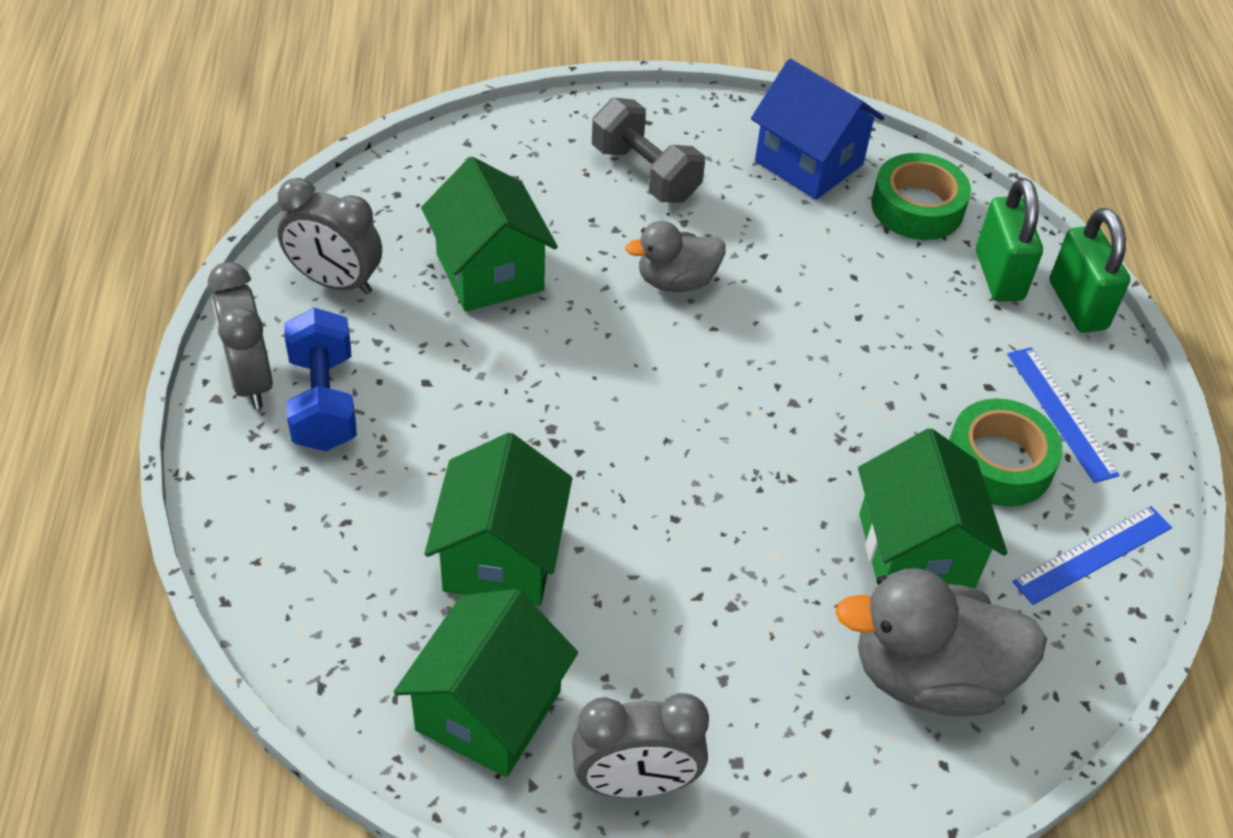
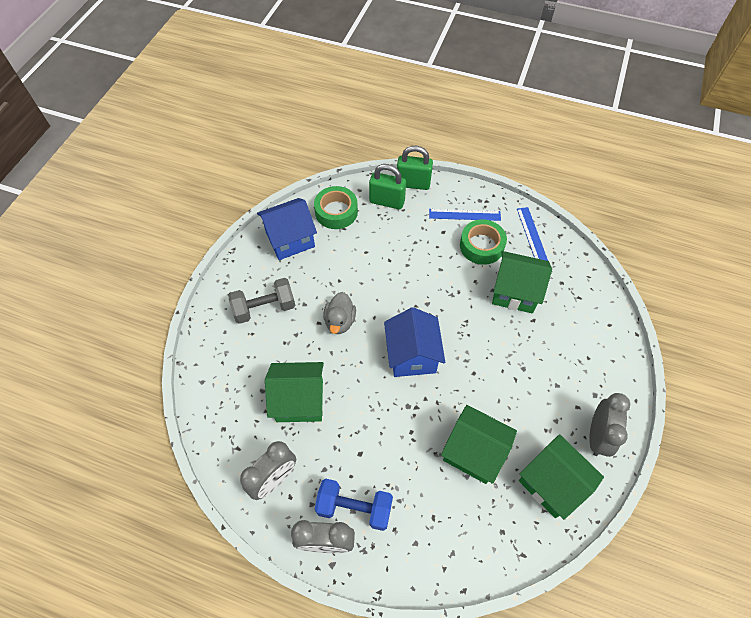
camera: 65 degrees left, 10 degrees up
grey duck [835,568,1047,717] -> none
none -> blue house [384,307,445,377]

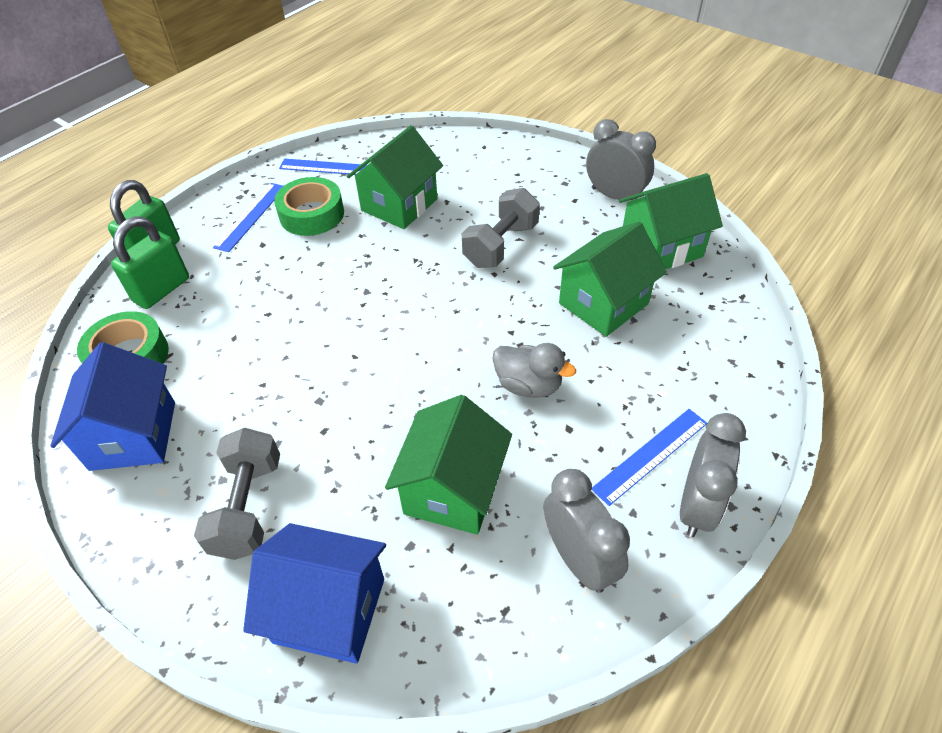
camera: 70 degrees left, 10 degrees down
blue dumbbell [315,479,393,531] -> blue ruler [591,409,707,506]
grey duck [323,292,356,334] -> grey duck moved to [492,343,576,398]
blue house [384,307,445,377] -> blue house moved to [243,523,386,664]
none -> grey dumbbell [462,188,540,268]

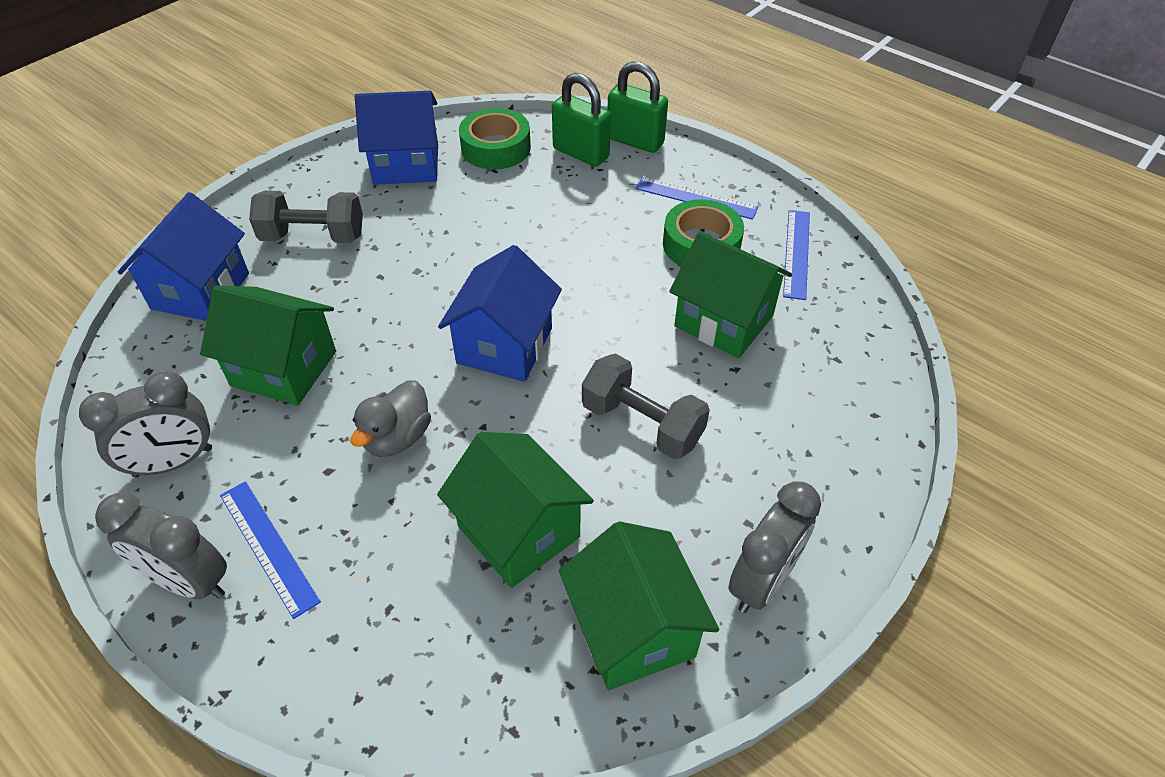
camera: 90 degrees right, 0 degrees up
none -> blue house [438,245,562,382]

